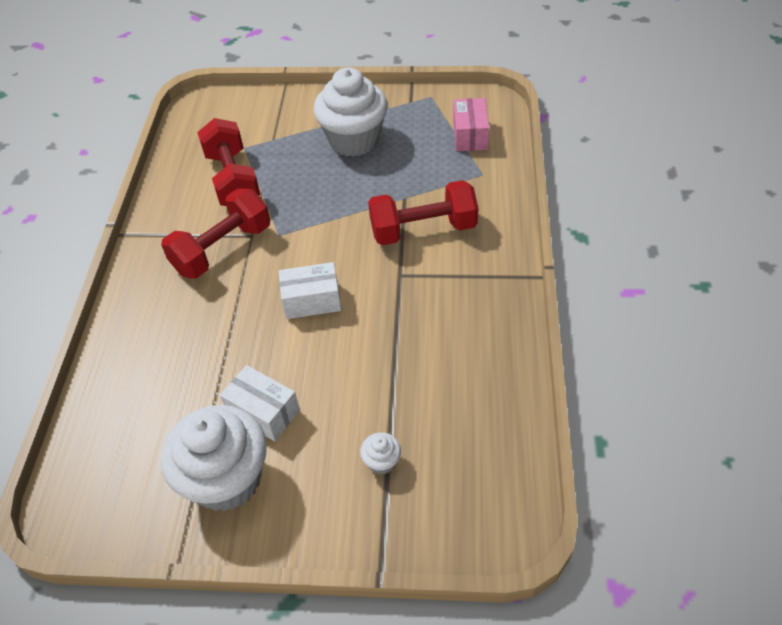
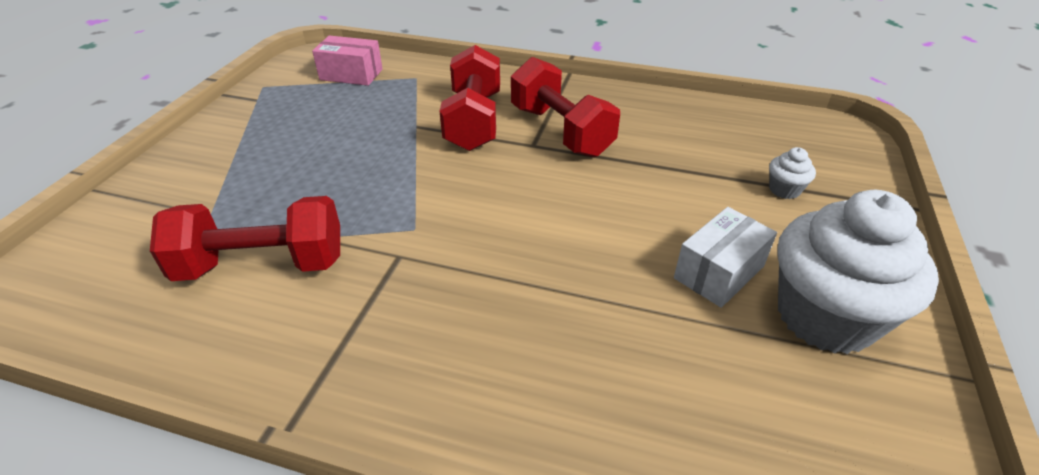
camera: 80 degrees left, 10 degrees down
red dumbbell [161,188,270,279] -> red dumbbell moved to [511,57,620,157]
white box [279,262,341,319] -> none
white cupcake [313,67,388,157] -> none

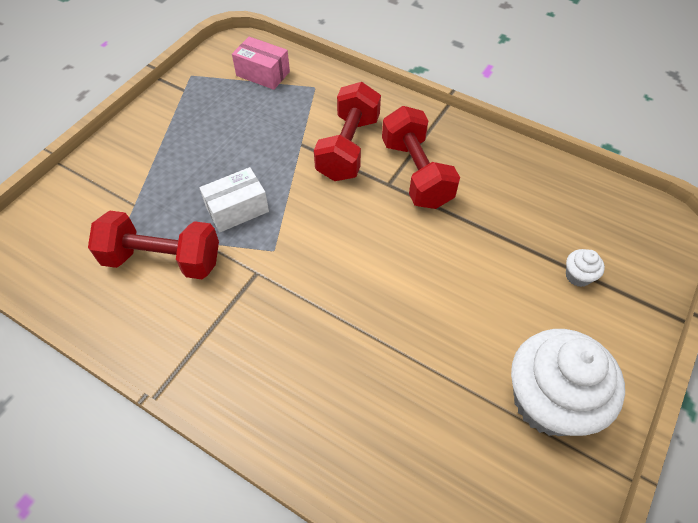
camera: 15 degrees right, 15 degrees up
white box [674,207,777,308] -> white box moved to [199,167,269,232]

